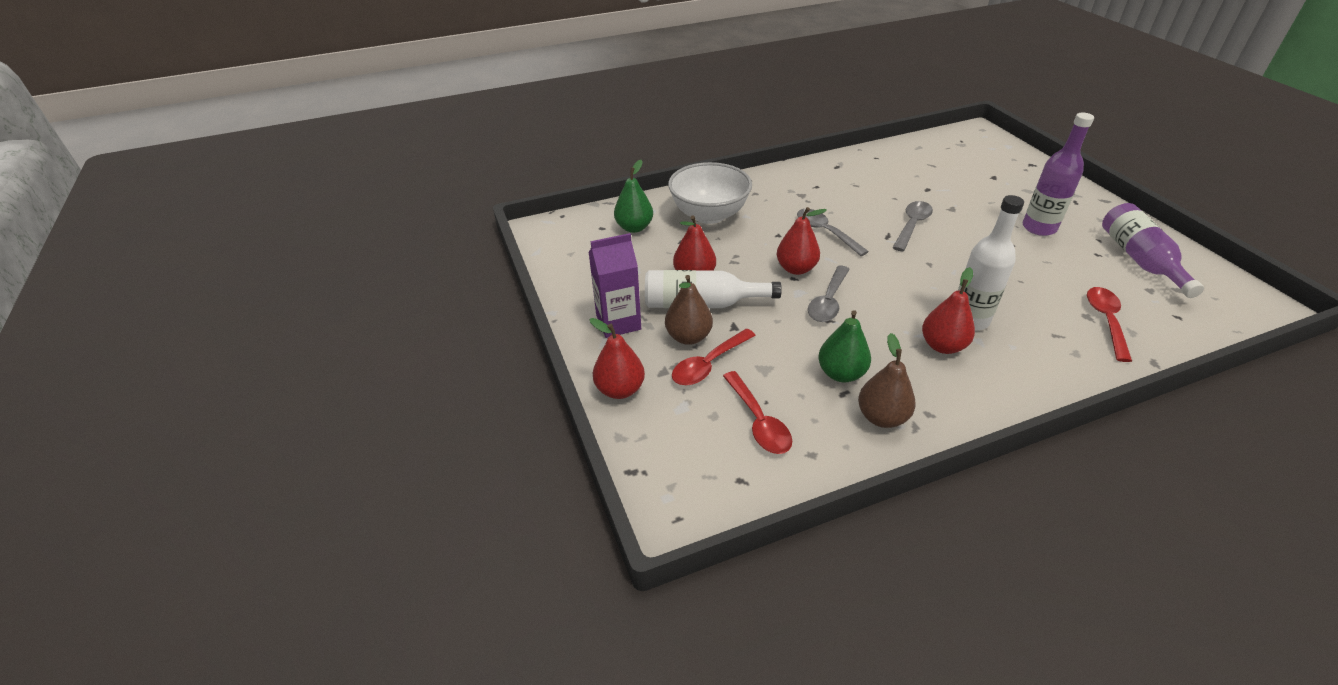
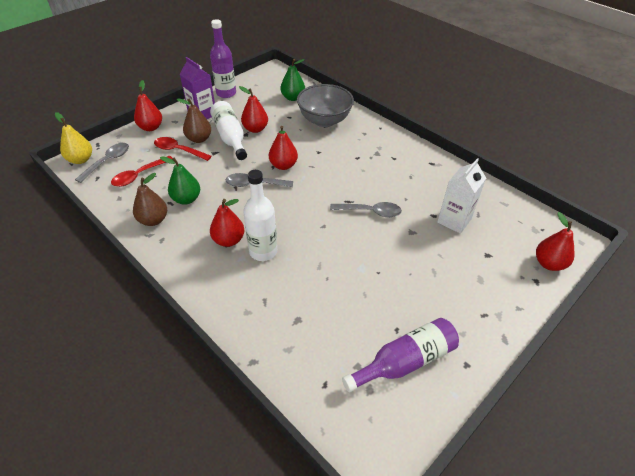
camera: 65 degrees right, 5 degrees up
white bowl [668,162,752,224] -> grey bowl [297,84,354,127]
grey spoon [797,209,869,256] -> grey spoon moved to [75,143,129,183]
purple bottle [1022,112,1094,236] -> purple bottle moved to [210,19,236,98]
red spoon [1087,287,1132,362] -> none
none -> yellow pear [55,112,92,164]
none -> white carton [437,158,486,234]
none -> red pear [536,212,575,271]

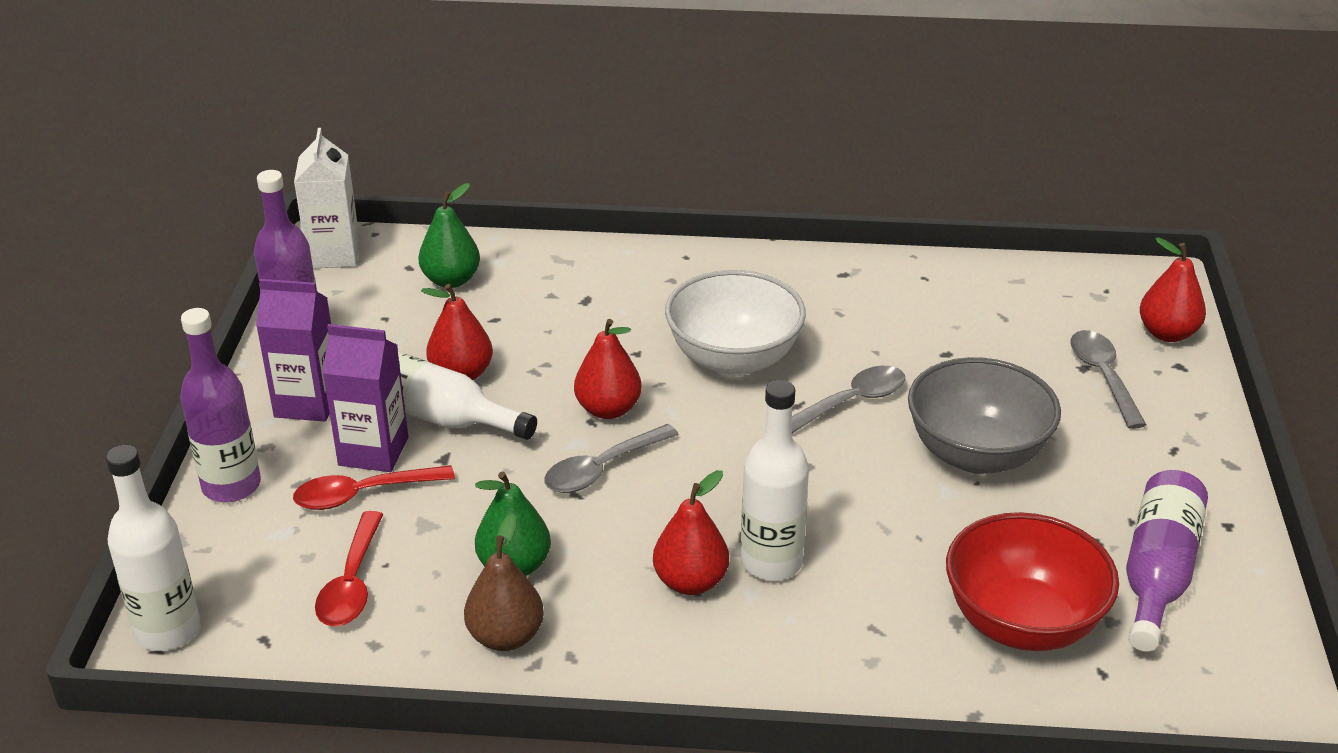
camera: 40 degrees left, 10 degrees down
yellow pear [55,112,92,164] -> white bottle [106,445,200,651]
grey spoon [75,143,129,183] -> grey spoon moved to [1071,330,1146,429]
red pear [134,80,162,131] -> purple bottle [180,308,261,502]
brown pear [177,98,211,143] -> purple carton [323,324,408,472]
grey bowl [297,84,354,127] -> grey bowl moved to [908,357,1061,474]
white carton [437,158,486,234] -> white carton moved to [294,128,360,268]
none -> white bowl [665,270,806,376]
none -> red bowl [946,512,1119,651]

